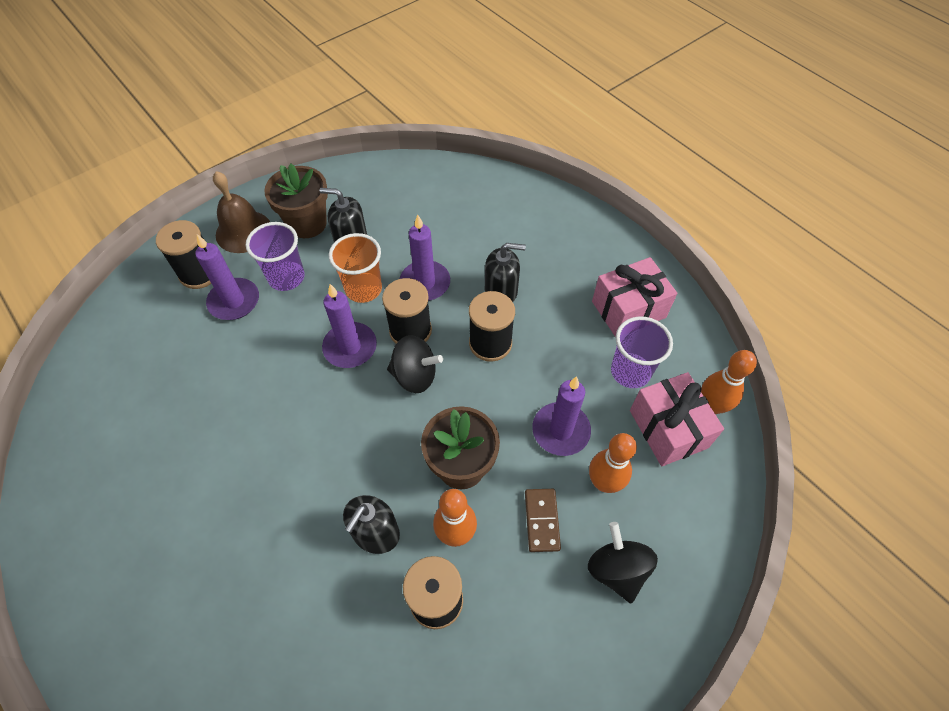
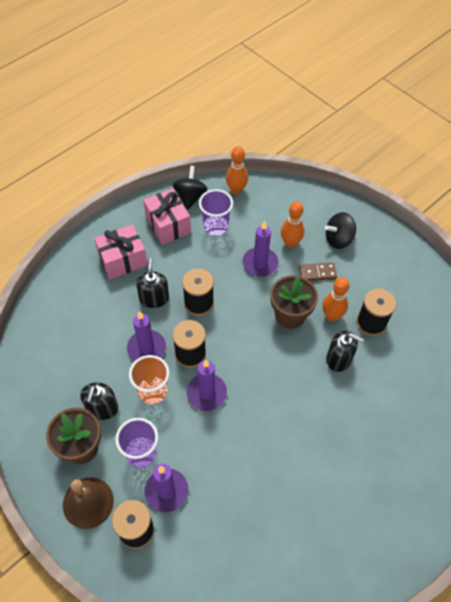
camera: 95 degrees left, 0 degrees up
black spinning top [387,335,443,393] -> black spinning top moved to [173,166,208,210]
pink gift [630,372,724,466] -> pink gift moved to [94,224,147,279]

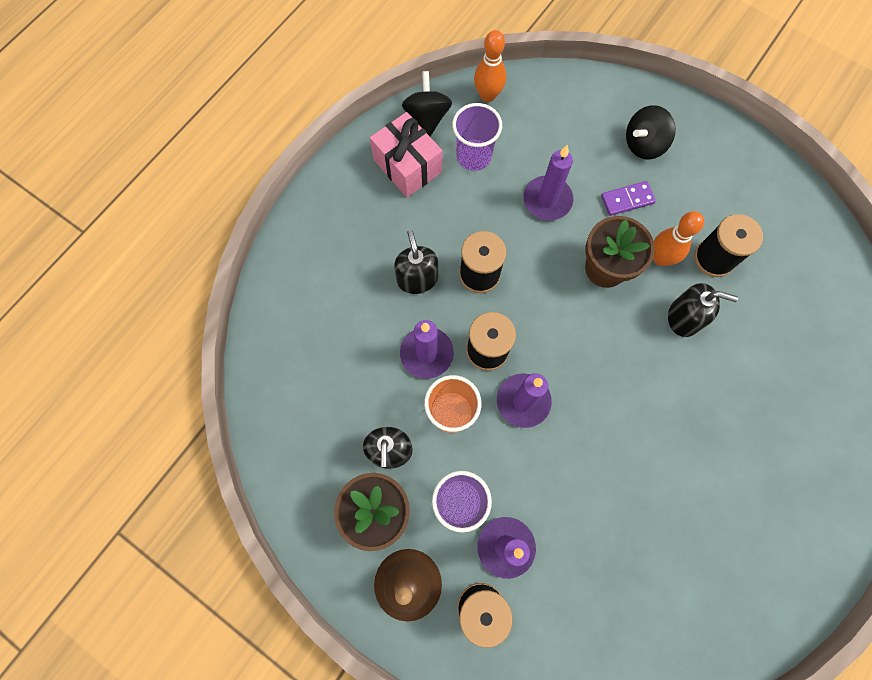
camera: 10 degrees left, 15 degrees up
pink gift [94,224,147,279] -> none
orange bowling pin [281,201,304,248] -> none
brown domino [299,263,337,281] -> purple domino [601,181,656,216]

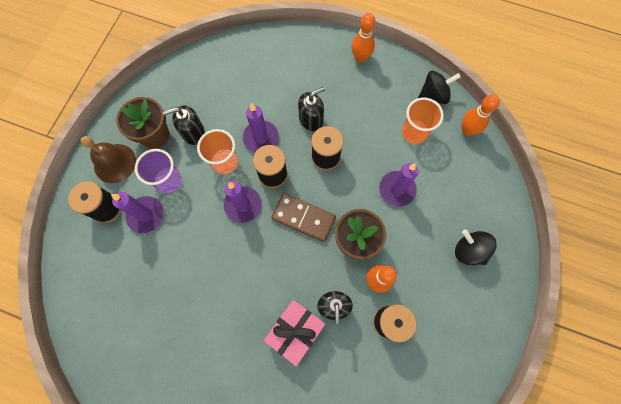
camera: 75 degrees right, 0 degrees up
pink gift [370,112,442,197] -> pink gift moved to [264,300,325,366]
purple cup [452,103,502,171] -> orange cup [402,97,444,144]
purple domino [601,181,656,216] -> none
none -> brown domino [272,193,336,242]
none -> orange bowling pin [351,13,375,63]

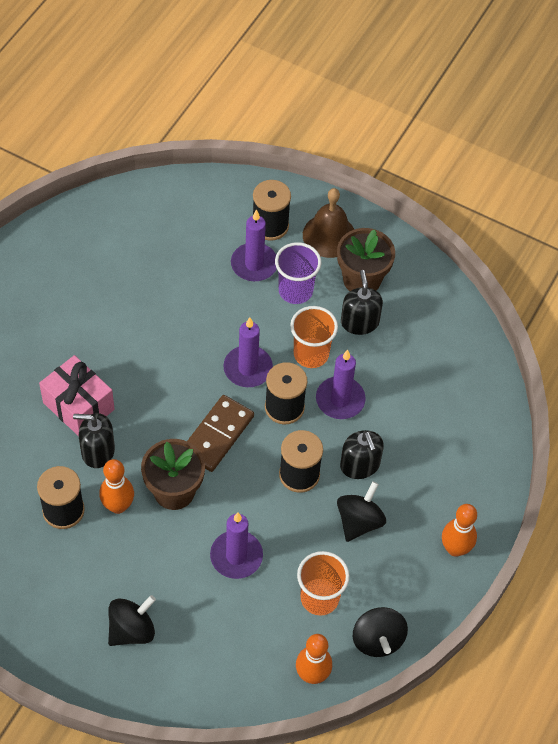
camera: 95 degrees right, 15 degrees down
none -> black spinning top [337,481,386,542]

